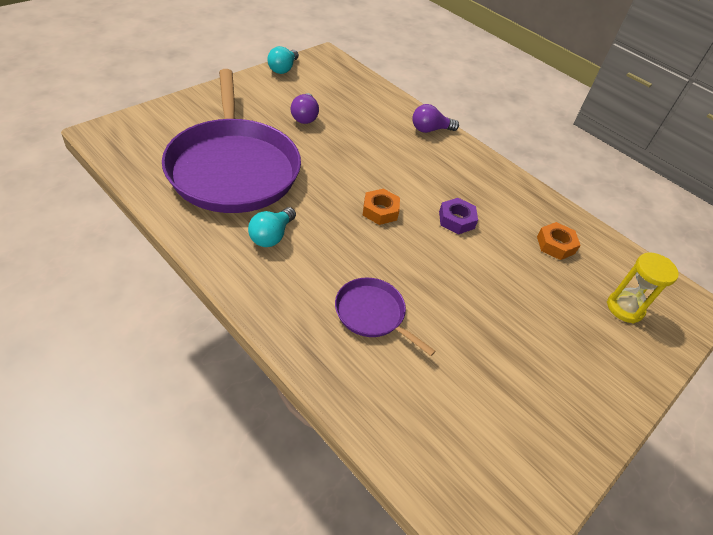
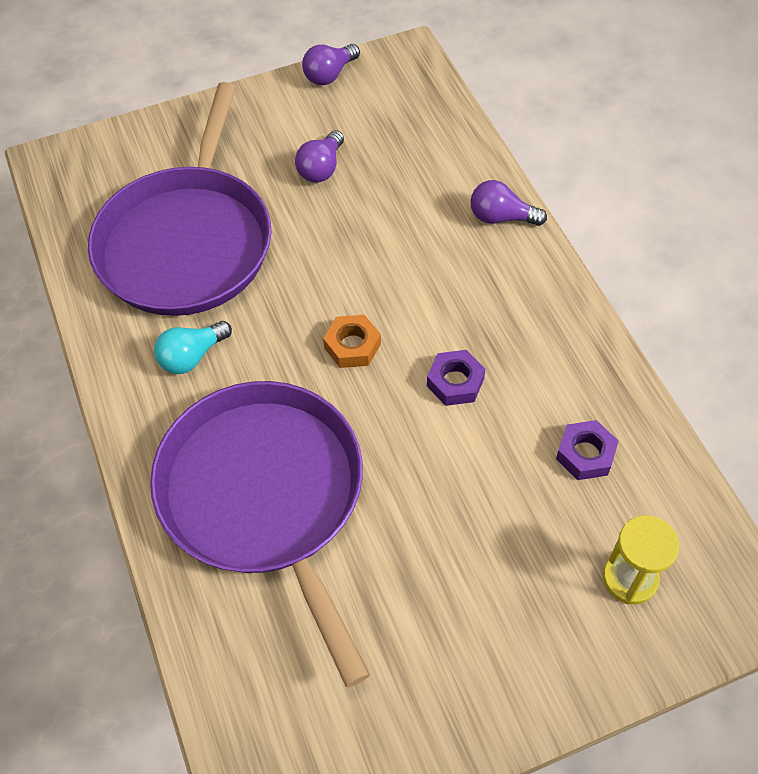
camera: 30 degrees right, 10 degrees up
turquoise light bulb [267,46,299,74] -> purple light bulb [302,44,360,85]
purple pan [335,278,436,356] -> purple pan [150,381,370,688], size x2.26
orange nut [537,222,580,260] -> purple nut [556,420,619,480]

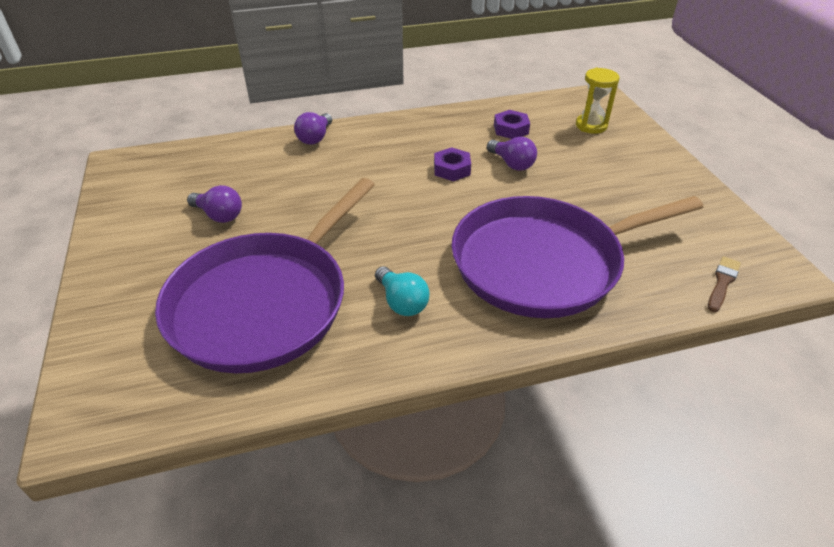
camera: 85 degrees left, 15 degrees down
purple pan [88,82,271,316] -> purple pan turned 105 degrees clockwise [155,178,375,373]
purple light bulb [302,44,360,85] -> purple light bulb moved to [487,137,537,171]
orange nut [323,315,381,368] -> none
none -> brown brush [708,256,741,312]

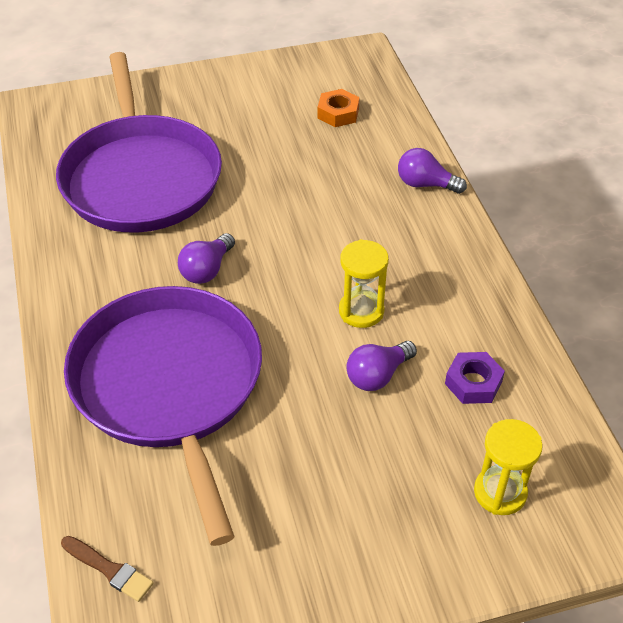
camera: 90 degrees right, 5 degrees up
purple pan [155,178,375,373] -> purple pan turned 135 degrees counterclockwise [56,52,222,232]
purple light bulb [187,185,242,223] -> purple light bulb moved to [178,233,235,284]
turquoise light bulb [375,266,429,316] -> none
purple nut [434,147,471,181] -> yellow hourglass [339,239,389,328]
none -> orange nut [318,89,360,127]

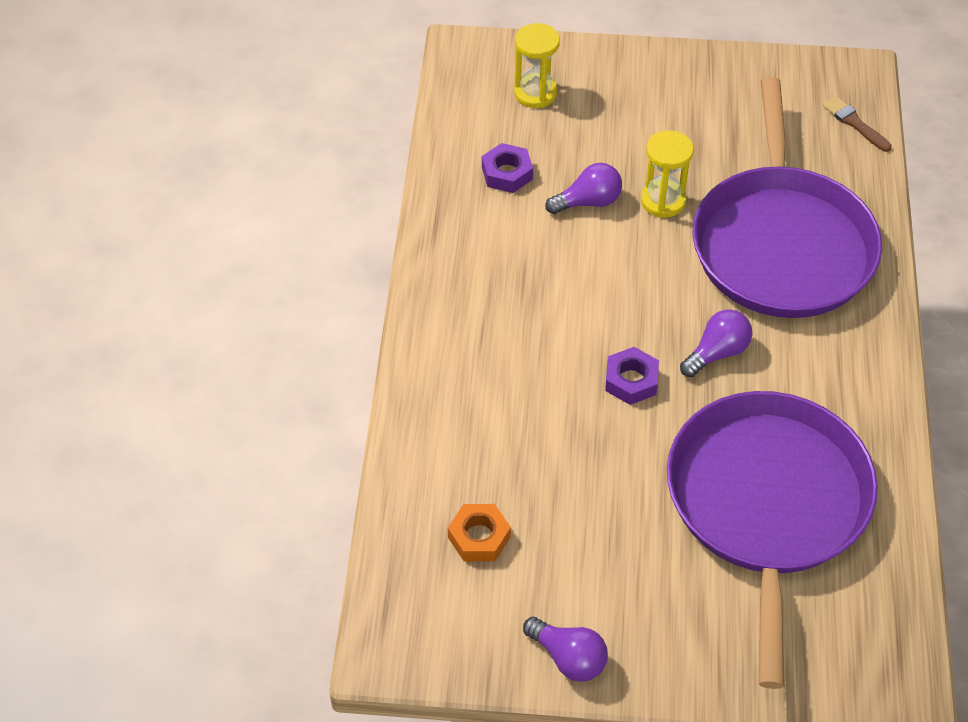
camera: 160 degrees left, 5 degrees up
yellow hourglass [339,239,389,328] -> yellow hourglass moved to [641,130,694,218]
purple light bulb [398,148,467,194] -> purple light bulb moved to [523,617,608,682]
none -> purple nut [605,347,659,405]

